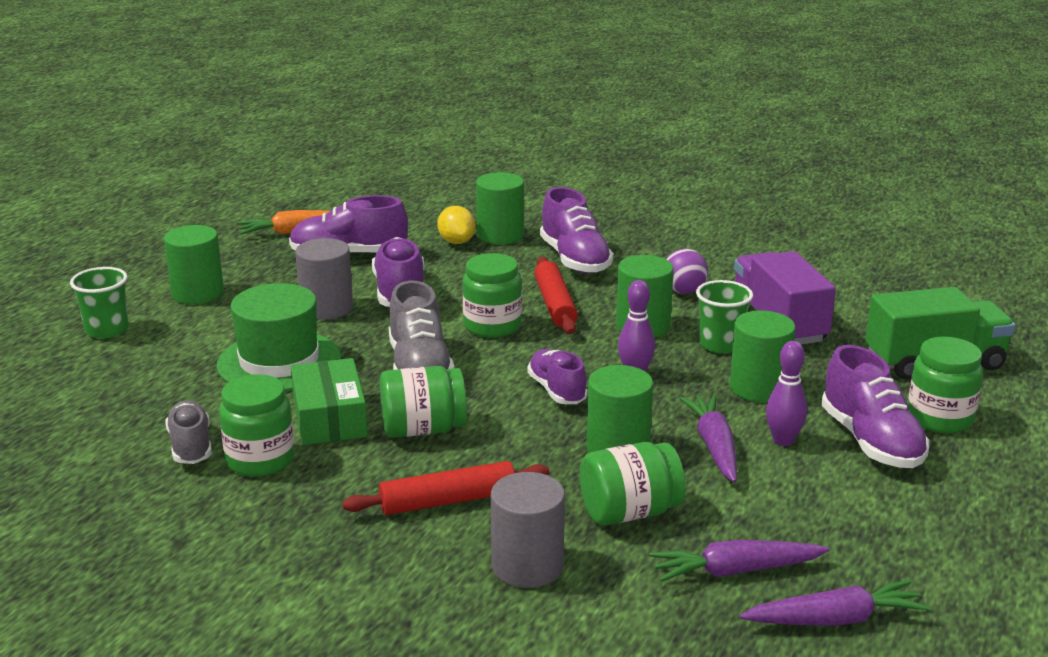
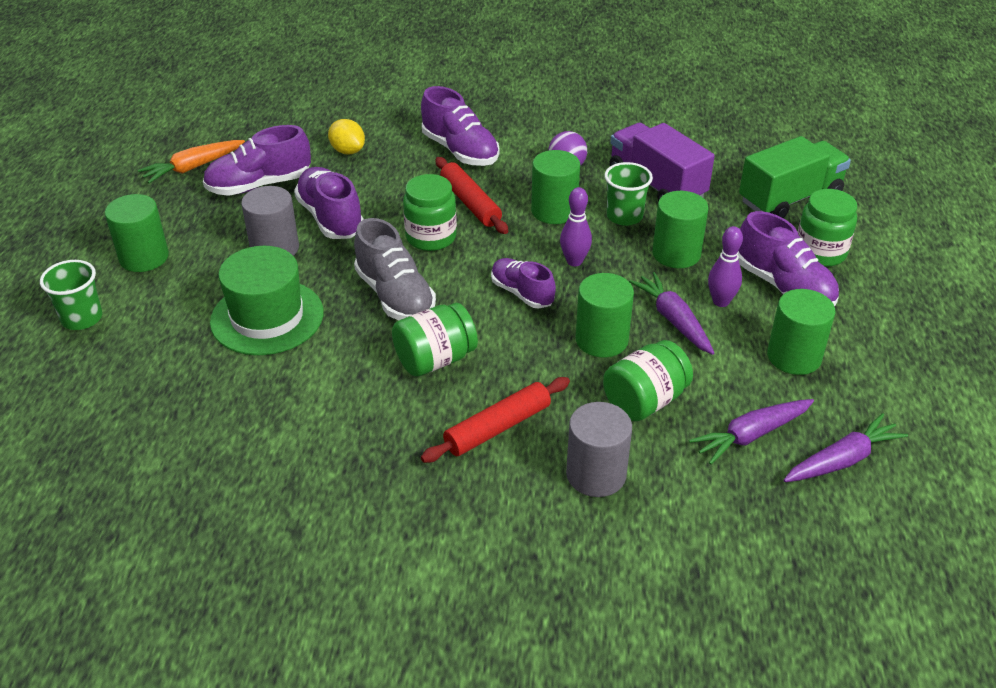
camera: 20 degrees left, 15 degrees up
grey shoe [165,400,212,464] -> none
green jar [219,374,295,477] -> none
green box [291,358,368,445] -> none
green cylinder [476,172,524,244] -> green cylinder moved to [767,289,836,375]

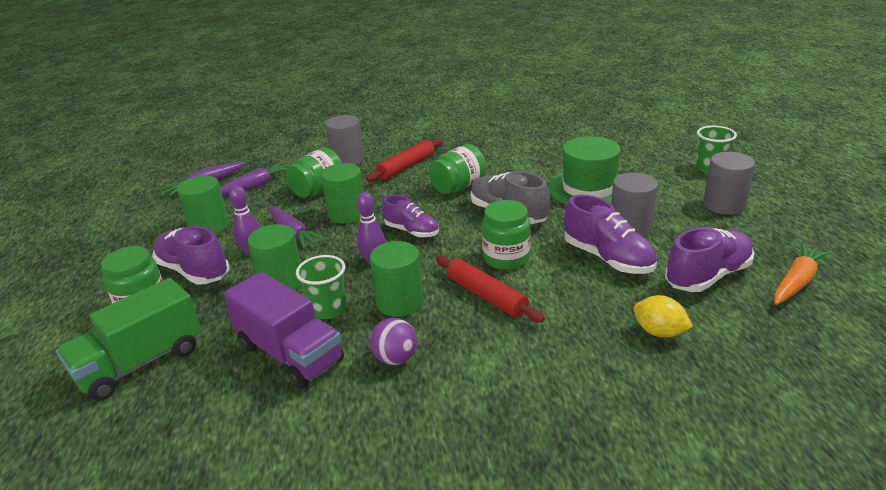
camera: 170 degrees right, 10 degrees down
green cylinder [105,194,169,272] -> grey cylinder [703,152,755,215]
purple shoe [421,86,500,166] -> none

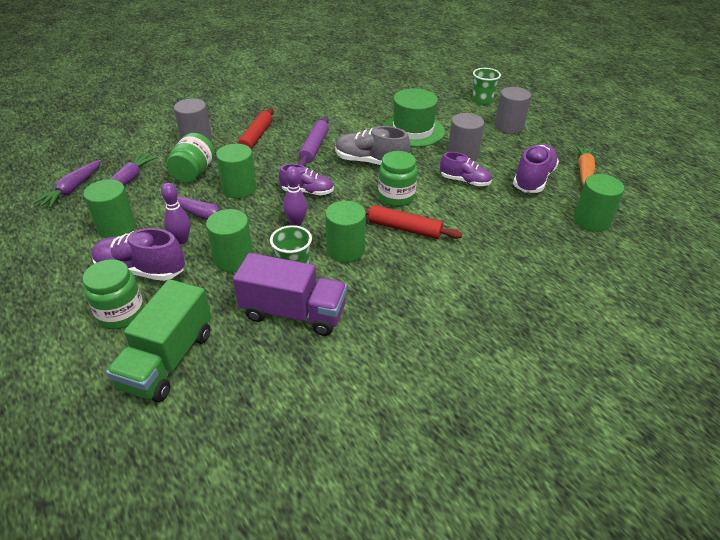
camera: 30 degrees left, 10 degrees up
purple ball [370,318,417,365] -> none
green jar [429,144,486,194] -> purple rolling pin [298,117,329,166]
purple shoe [564,194,657,274] -> purple shoe [440,152,492,186], size x0.66
yellow lemon [633,295,693,338] -> none
none -> green cylinder [574,174,625,232]

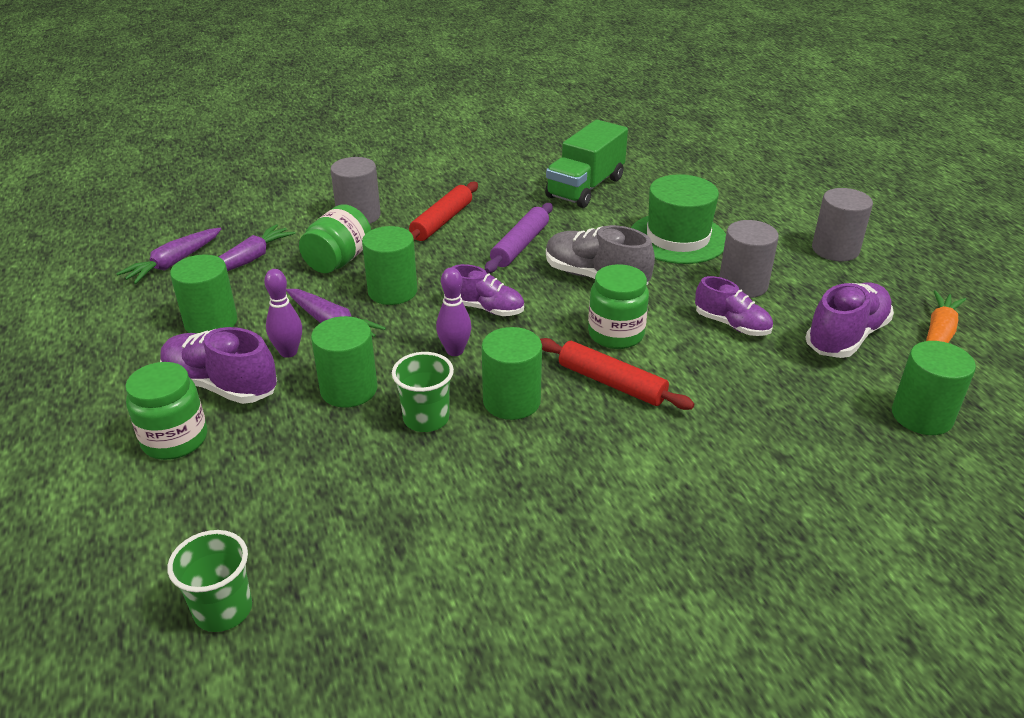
camera: 15 degrees right, 5 degrees down
green truck [106,279,211,402] -> green truck moved to [545,120,628,208]
purple truck [233,253,347,336] -> none
green cup [472,68,501,105] -> green cup moved to [167,530,252,632]

